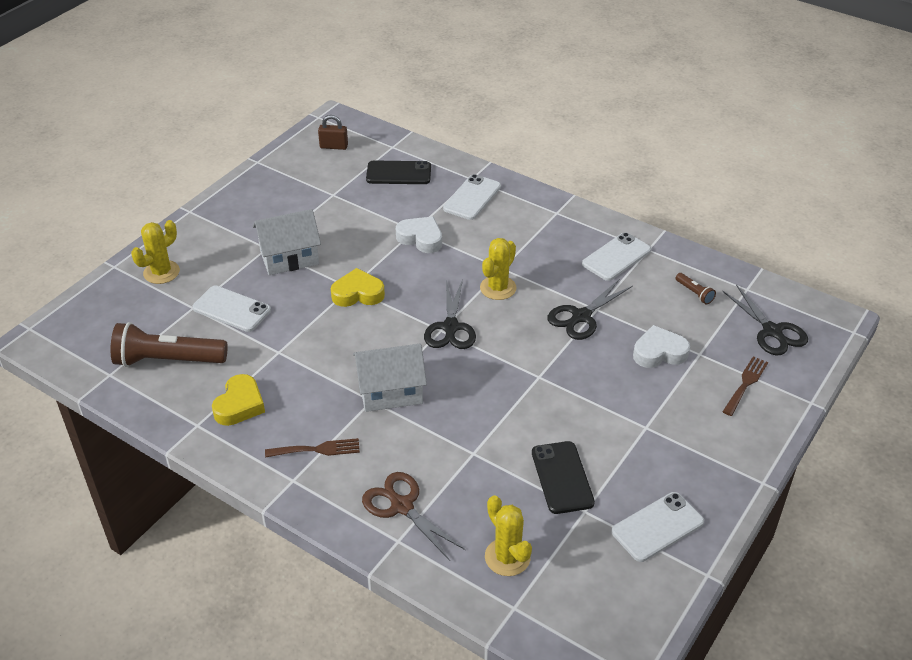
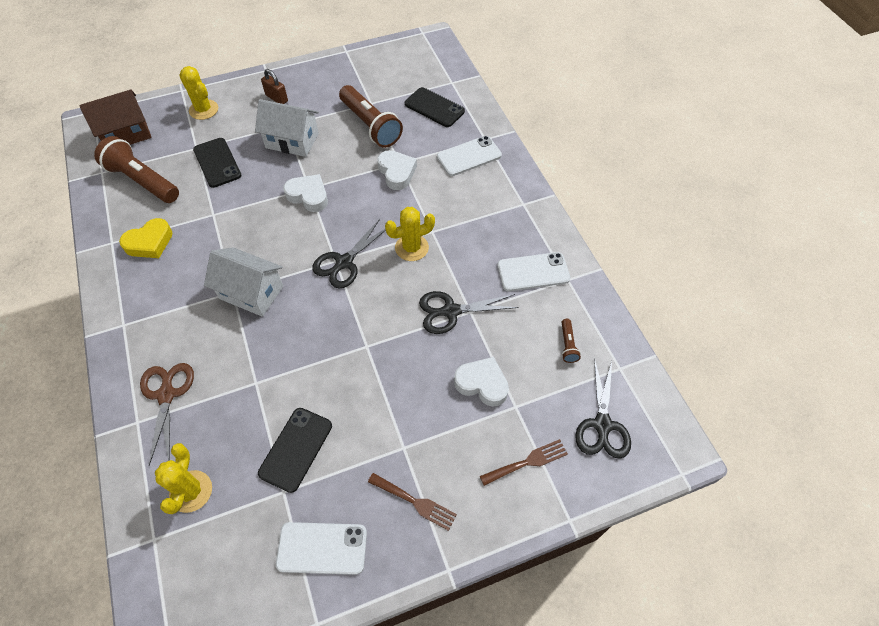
camera: 35 degrees right, 15 degrees up
yellow cactus [131,220,180,284] -> yellow cactus turned 60 degrees clockwise [179,66,218,120]
white phone [192,286,271,332] -> black phone [193,138,242,188]
brown fork [265,438,360,458] -> brown fork moved to [368,473,457,531]
brown padlock [318,115,348,150] -> brown padlock moved to [261,69,288,104]
yellow heart [331,268,385,307] -> white heart [283,174,328,212]
none -> brown house [79,89,152,145]
none -> brown flashlight [339,85,403,148]

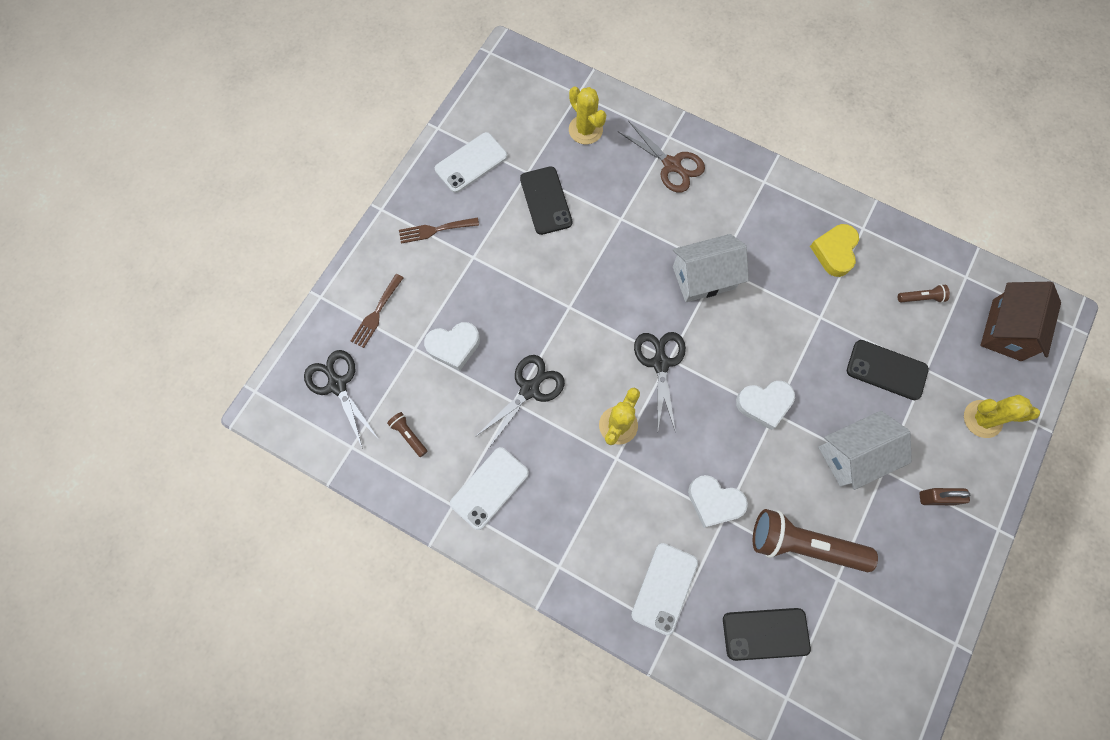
camera: 140 degrees right, 15 degrees up
brown flashlight [94,136,179,203] -> brown flashlight [898,284,950,303], size x0.43

